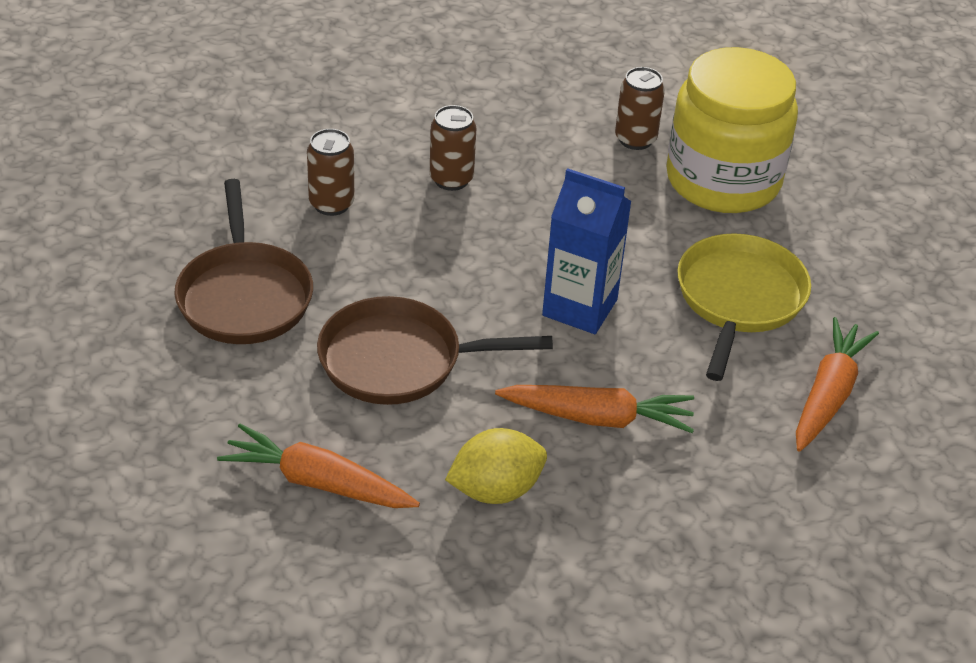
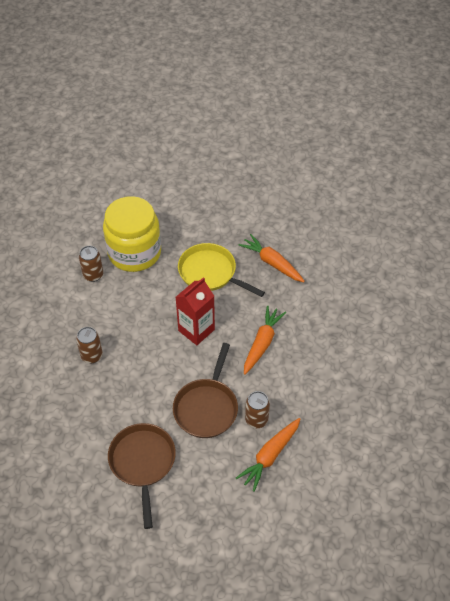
camera: 70 degrees left, 10 degrees up
brown pan [174,179,313,344] -> brown pan turned 105 degrees counterclockwise [108,423,176,529]
brown can [307,129,355,216] -> brown can moved to [245,391,270,428]
yellow lemon [445,428,547,504] -> none
blue carton [542,168,632,334] -> red carton [176,277,215,345]

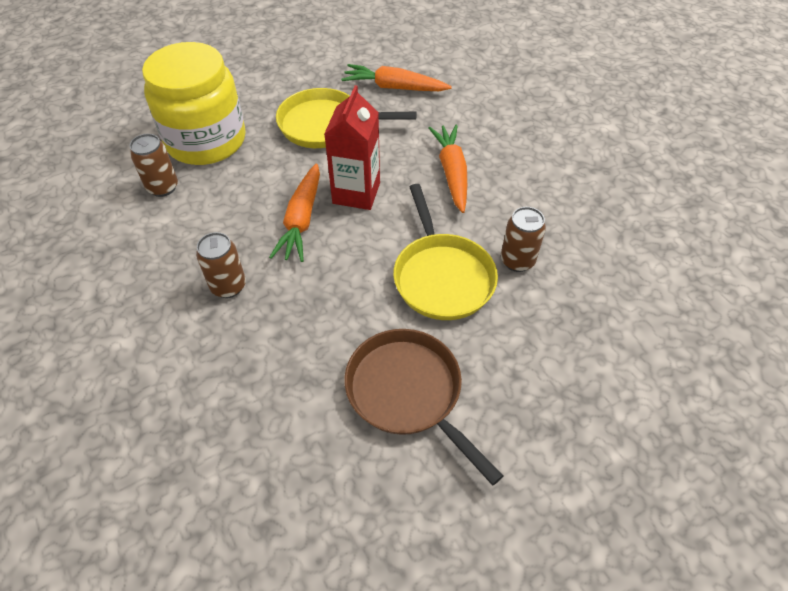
camera: 30 degrees left, 0 degrees up
brown pan [173,343,238,438] -> yellow pan [393,184,498,320]
orange carrot [236,418,300,492] -> orange carrot moved to [269,163,320,262]

